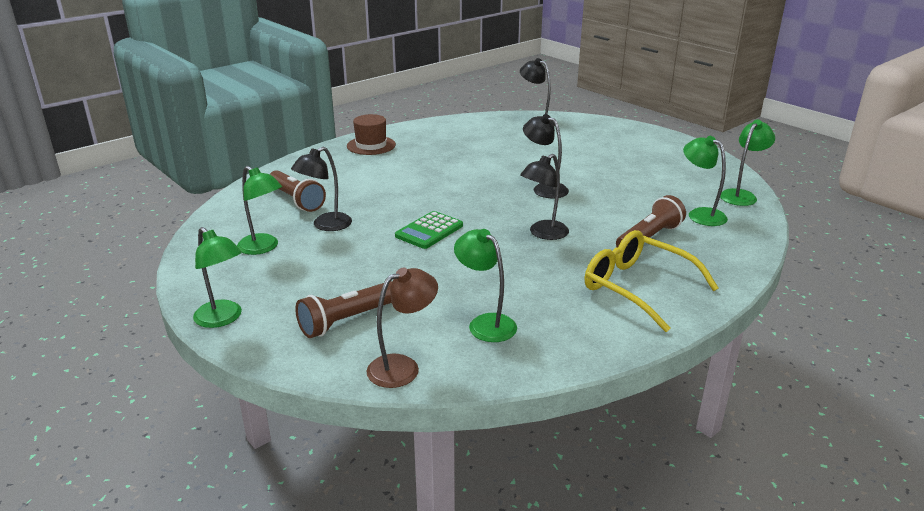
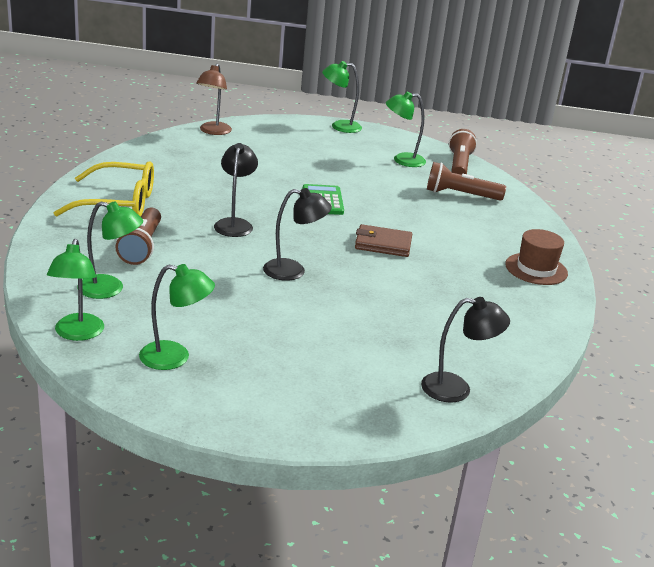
camera: 135 degrees right, 0 degrees up
black lamp [291,147,352,231] -> none
brown flashlight [295,281,392,338] -> brown flashlight moved to [449,129,477,175]
green lamp [454,229,517,342] -> green lamp moved to [139,264,215,370]
none -> brown wallet [355,224,412,257]

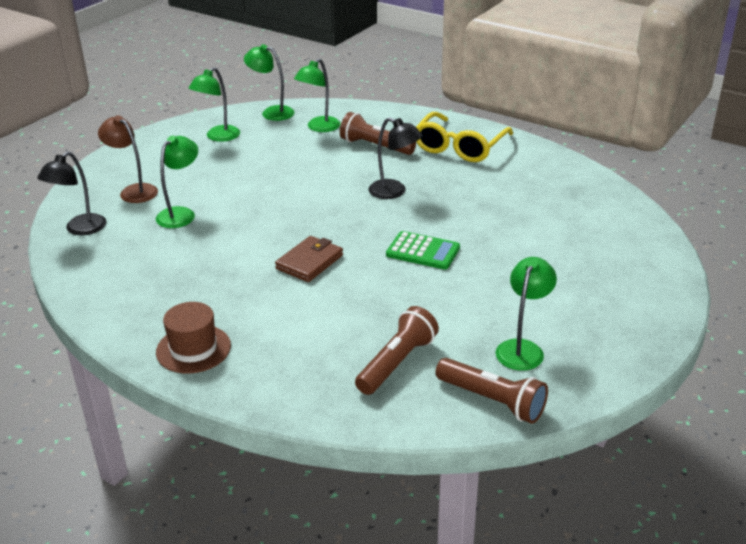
camera: 120 degrees right, 5 degrees up
brown lamp [196,63,232,135] -> brown lamp moved to [98,115,158,203]
black lamp [263,188,332,281] -> none
green lamp [322,61,362,133] -> green lamp moved to [156,136,198,228]

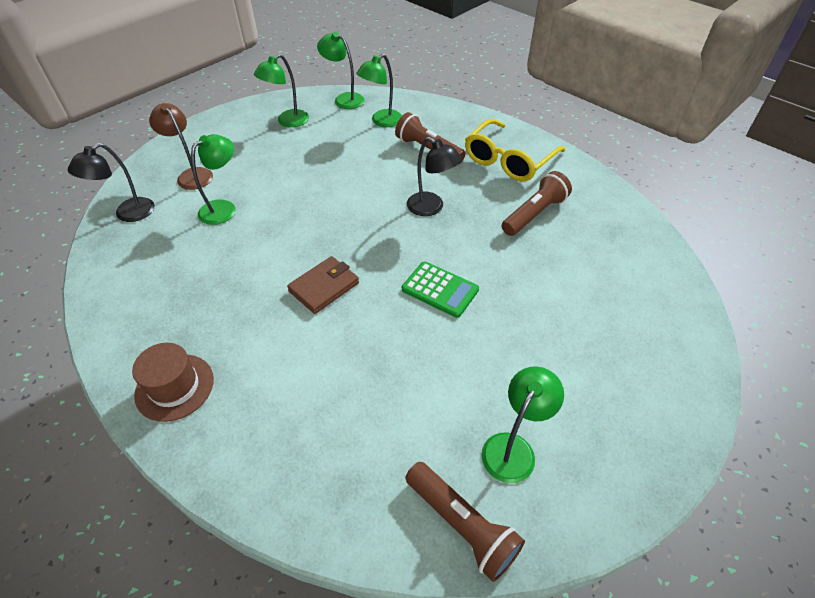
camera: 10 degrees right, 15 degrees up
brown flashlight [355,306,439,395] -> brown flashlight moved to [502,171,572,236]

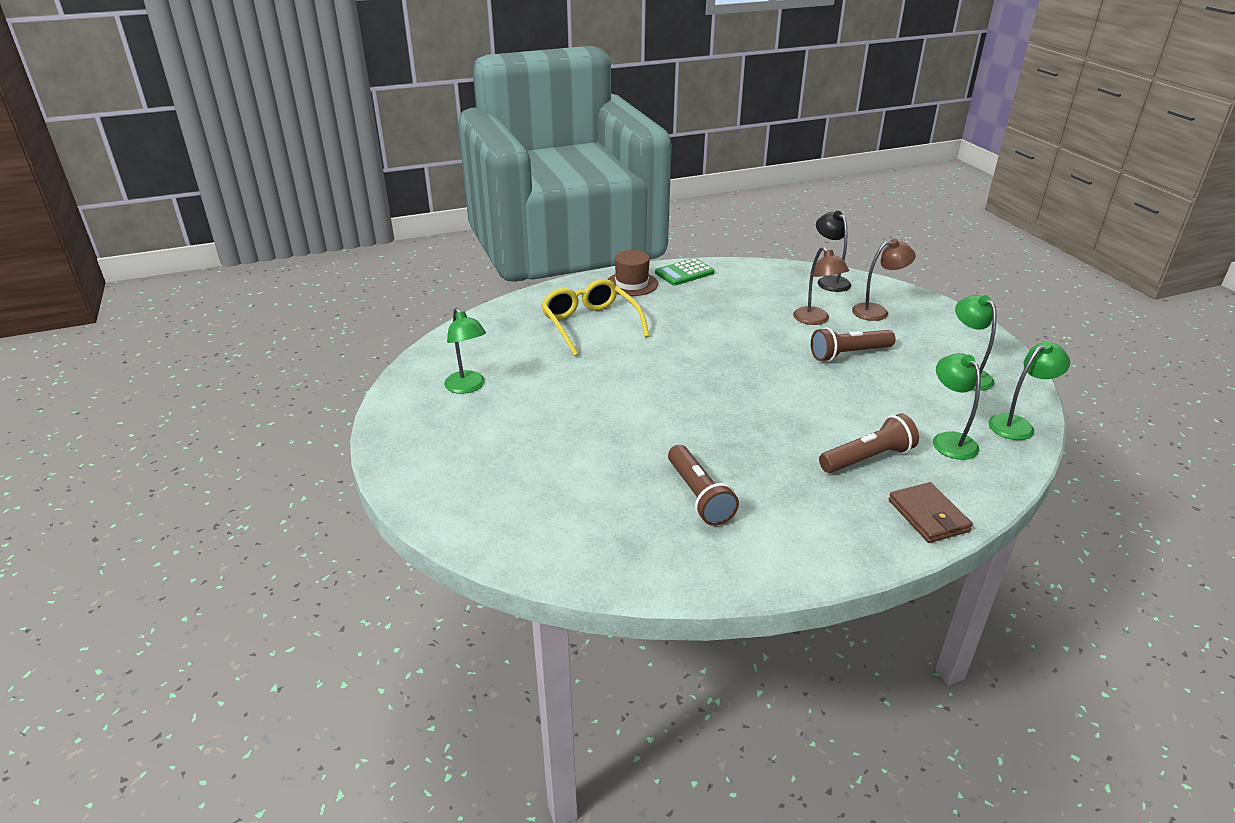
camera: 115 degrees right, 15 degrees down
green lamp [191,134,236,225] -> brown lamp [793,247,849,325]
brown wallet [287,256,359,314] -> brown wallet moved to [889,482,973,543]
green calculator [402,261,479,318] -> green calculator moved to [655,258,715,286]
brown flashlight [406,462,525,582] -> brown flashlight moved to [811,327,896,362]
black lamp [407,137,462,216] -> none
yellow glasses [465,119,565,182] -> yellow glasses moved to [541,279,649,356]

